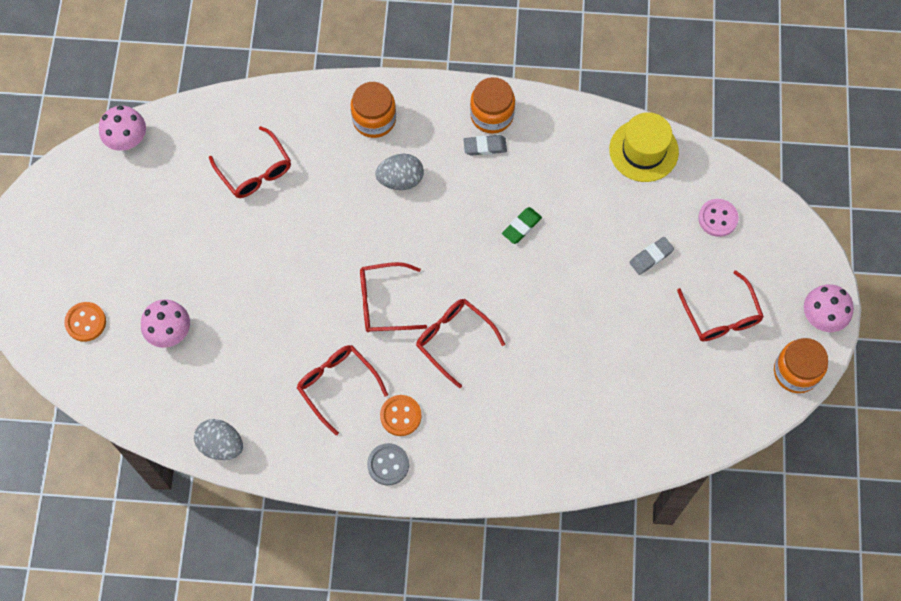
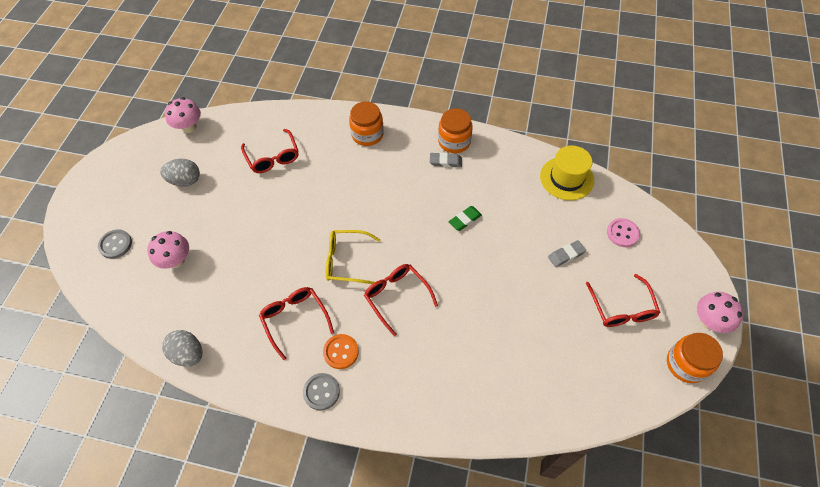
camera: 10 degrees right, 10 degrees down
orange button [64,302,106,342] -> grey button [98,229,132,259]
red glasses [360,262,427,332] -> yellow glasses [326,230,381,284]
grey egg [376,154,424,190] -> grey egg moved to [160,159,200,187]

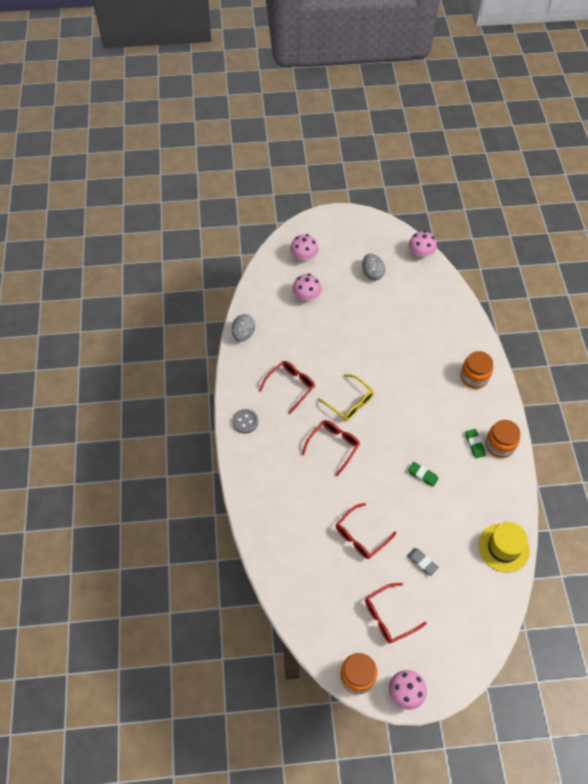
camera: 70 degrees right, 0 degrees up
grey button [98,229,132,259] -> pink mushroom [290,234,318,263]
red glasses [241,129,299,173] -> red glasses moved to [336,503,397,559]
orange button [323,334,359,369] -> none
yellow glasses [326,230,381,284] -> yellow glasses turned 150 degrees clockwise [317,374,374,421]
grey eraser [430,152,462,167] -> green eraser [465,429,486,458]
pink button [607,218,640,247] -> none

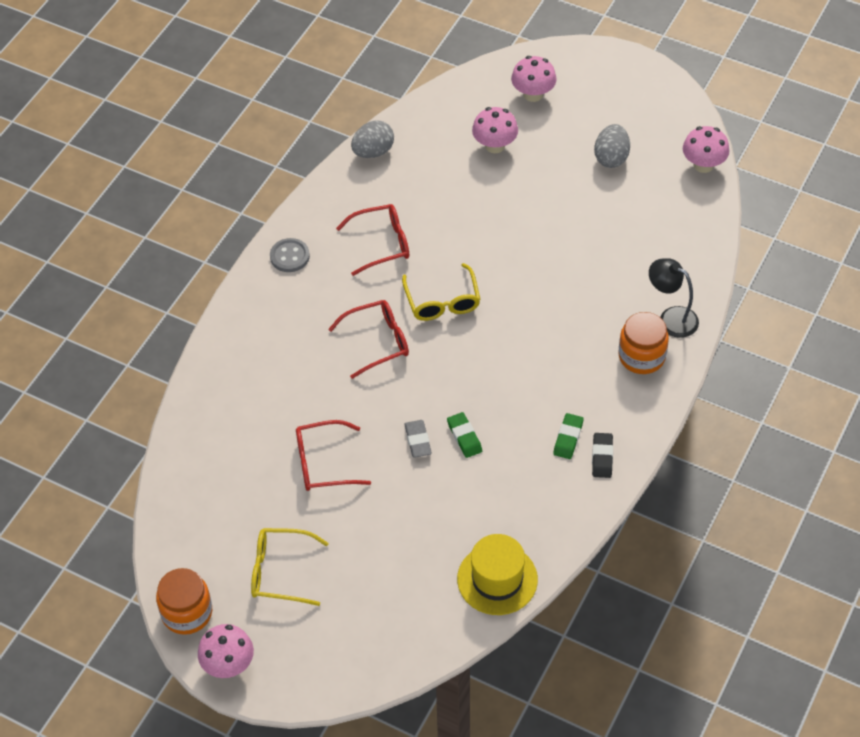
camera: 35 degrees right, 5 degrees down
red glasses [365,583,427,643] -> yellow glasses [251,528,329,606]
grey eraser [407,548,439,576] -> grey eraser moved to [404,420,432,458]
orange jar [485,420,520,458] -> black eraser [592,433,613,478]
none -> black lamp [649,258,699,338]

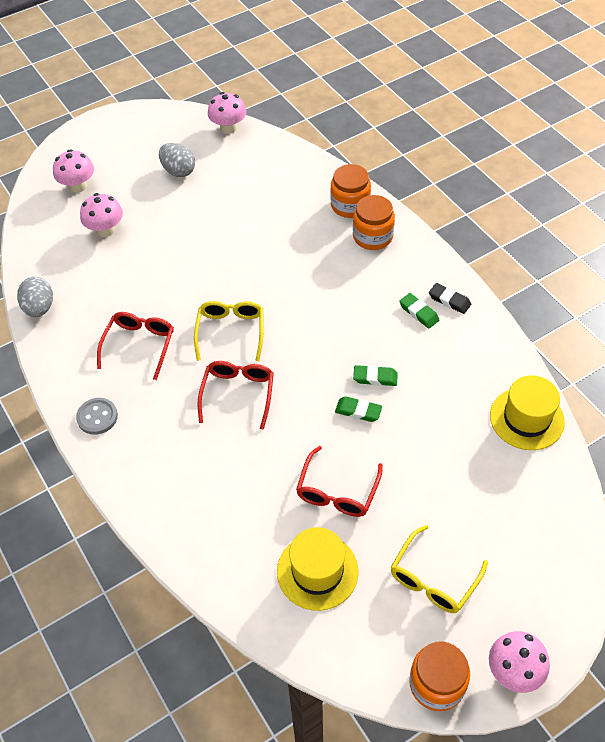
camera: 60 degrees left, 0 degrees up
yellow glasses [402,263,480,321] -> yellow glasses turned 105 degrees counterclockwise [194,301,264,361]
grey eraser [404,420,432,458] -> green eraser [335,396,382,422]
black lamp [649,258,699,338] -> orange jar [330,164,371,218]
none -> yellow hat [277,527,358,611]

